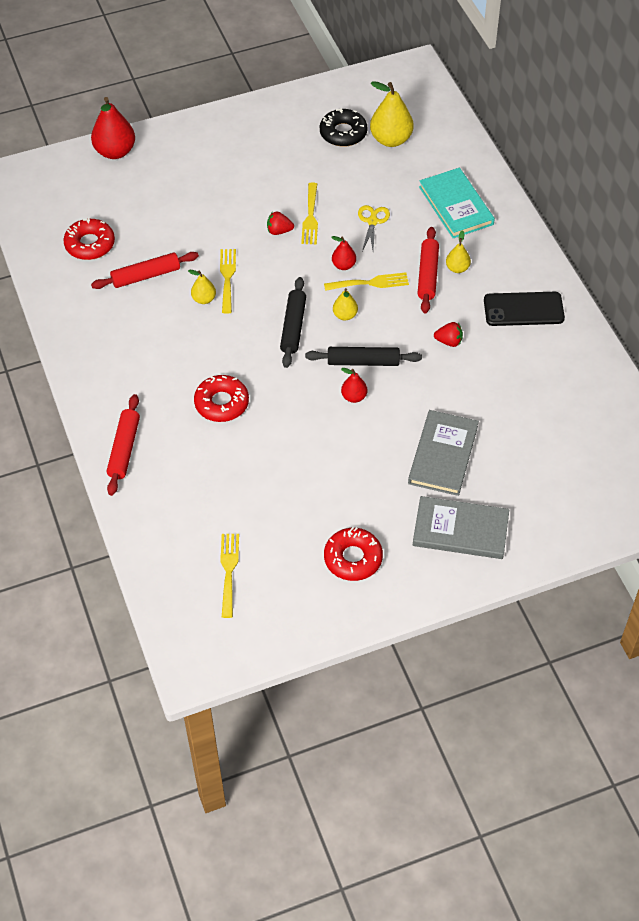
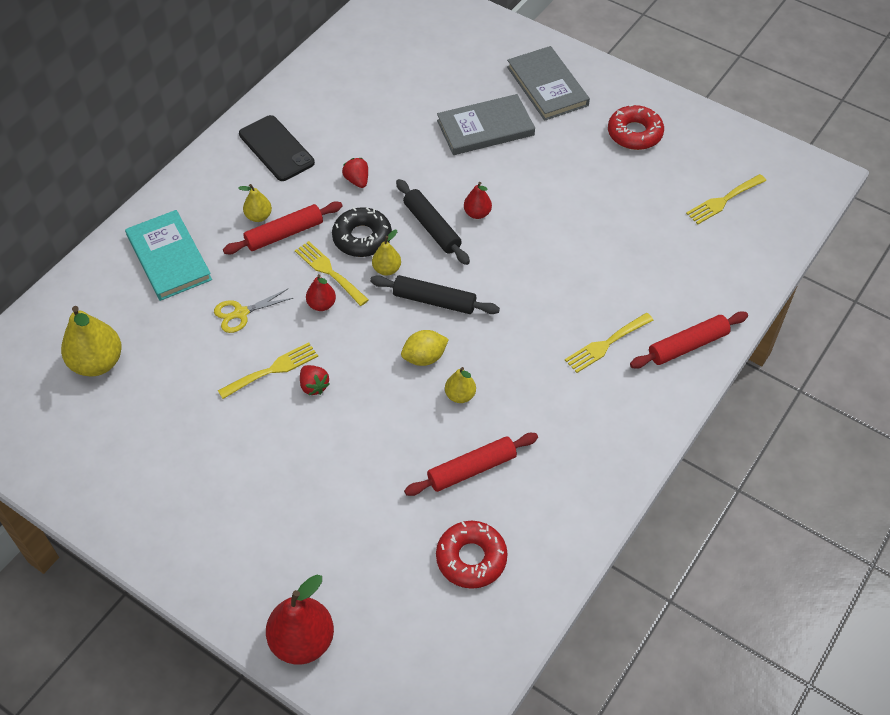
camera: 125 degrees left, 0 degrees up
red rolling pin [91,252,199,289] -> red rolling pin turned 60 degrees counterclockwise [404,433,538,496]
red donut [194,375,249,422] -> none
yellow fork [220,249,236,314] -> yellow fork moved to [565,313,653,373]
black rolling pin [280,277,306,368] -> black rolling pin turned 45 degrees clockwise [370,275,500,314]
black donut [320,108,367,147] -> black donut moved to [332,207,392,257]
turquoise book [419,168,495,238] -> turquoise book turned 60 degrees counterclockwise [125,210,212,301]
none -> yellow lemon [401,330,449,366]

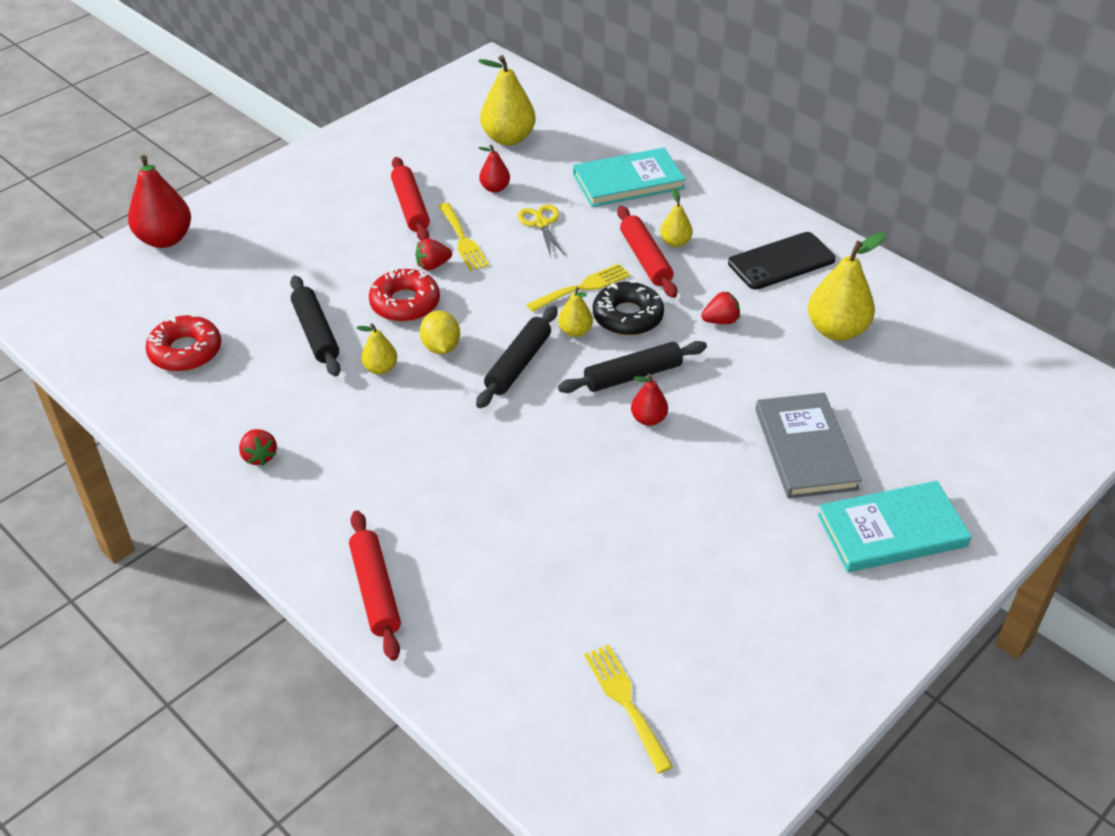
camera: 100 degrees right, 10 degrees down
red pear [306,274,336,311] -> red pear moved to [479,144,510,193]
red rolling pin [404,433,538,496] -> red rolling pin moved to [391,157,430,241]
grey book [507,46,590,121] -> turquoise book [817,481,972,572]
yellow fork [565,313,653,373] -> none
red donut [608,104,664,150] -> red donut moved to [369,268,440,322]
none -> red strawberry [239,429,277,466]
none -> black rolling pin [290,275,341,376]
none -> yellow pear [808,233,885,341]

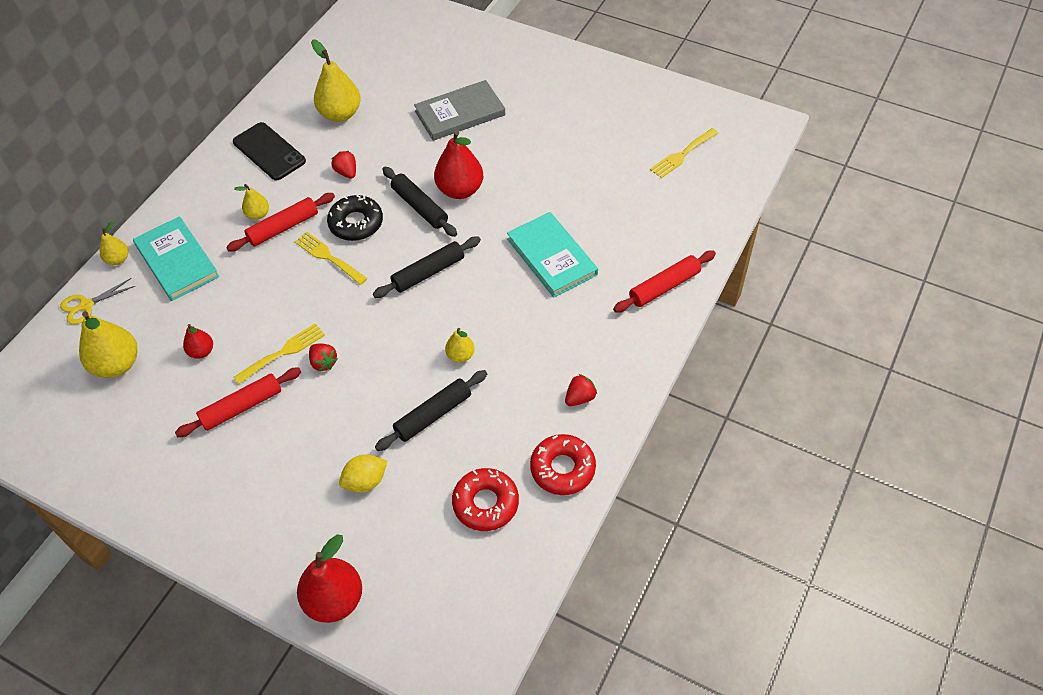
camera: 105 degrees left, 10 degrees up
red donut [369,268,440,322] -> red donut moved to [530,434,596,495]
yellow lemon [420,310,460,354] -> yellow lemon moved to [339,455,387,493]
black rolling pin [476,306,557,408] -> black rolling pin turned 45 degrees counterclockwise [373,237,481,298]
yellow scissors [518,205,566,257] -> yellow scissors moved to [60,278,135,325]
yellow pear [558,287,593,337] -> yellow pear moved to [100,221,128,265]
red pear [631,374,668,426] -> red pear [434,130,483,199], size x1.87
turquoise book [817,481,972,572] -> turquoise book moved to [507,212,598,297]

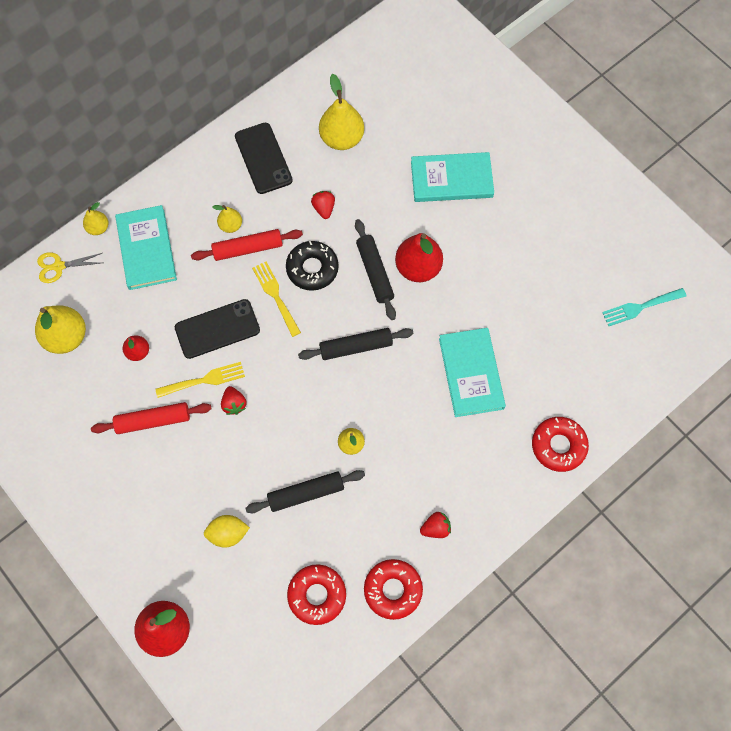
camera: 20 degrees right, 15 degrees up
grey book [414,80,505,141] -> turquoise book [411,152,494,202]
red rolling pin [613,251,716,313] -> red donut [532,417,589,472]
yellow fork [650,128,718,178] -> turquoise fork [602,288,687,326]
none -> black phone [175,299,260,359]

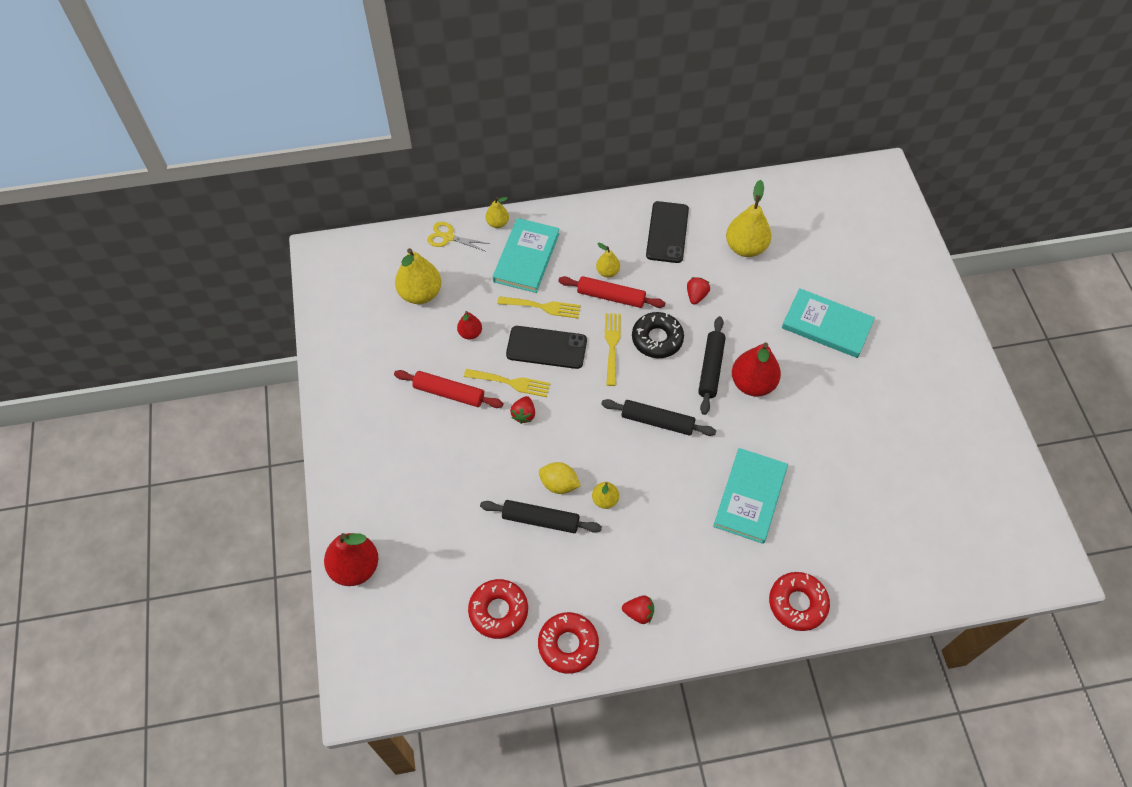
camera: 30 degrees right, 10 degrees down
yellow lemon [204,515,250,547] -> yellow lemon moved to [539,462,581,494]
turquoise fork [602,288,687,326] -> none
none -> yellow fork [497,296,581,318]

